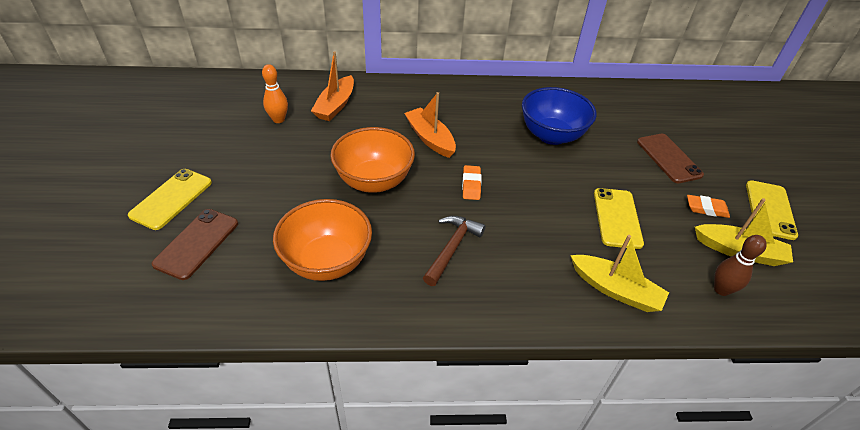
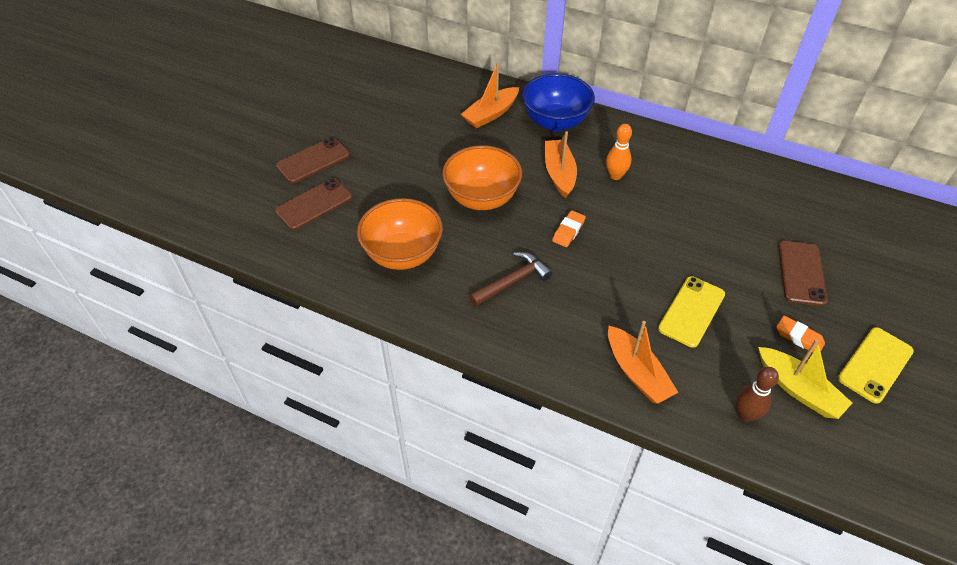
camera: 30 degrees right, 5 degrees up
yellow phone [128,169,212,230] -> brown phone [276,137,350,183]
orange bowling pin [262,64,288,123] -> orange bowling pin moved to [606,124,632,180]
blue bowl [522,87,597,145] -> blue bowl moved to [522,73,595,131]
yellow boat [570,235,669,312] -> orange boat [608,321,679,404]

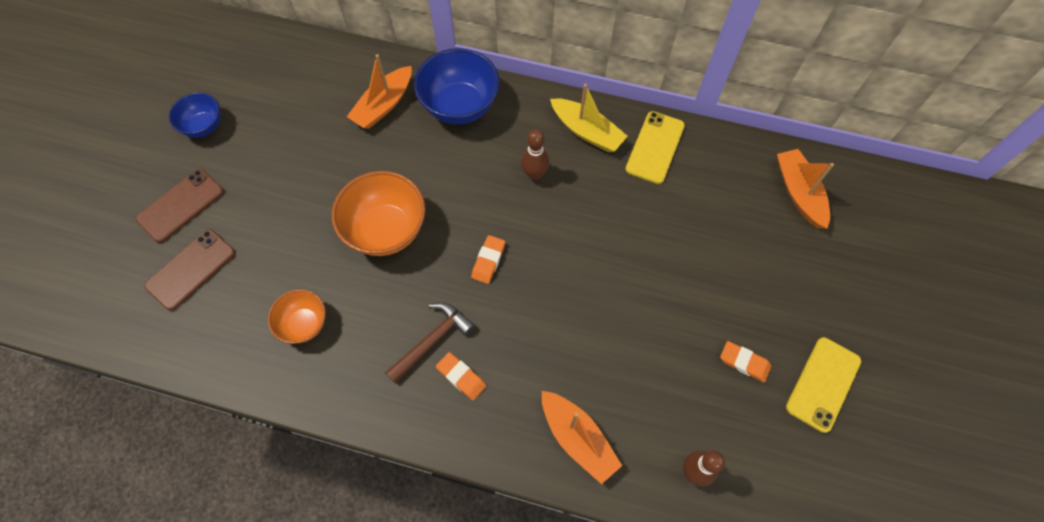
camera: 10 degrees left, 15 degrees up
orange bowl [357,198,443,270] -> orange bowl [268,289,326,344], size x0.59
orange boat [545,131,577,198] -> orange boat moved to [777,149,834,229]
orange bowling pin [606,124,632,180] -> brown bowling pin [521,129,549,180]
yellow phone [658,276,725,348] -> yellow phone moved to [625,111,685,184]
yellow boat [758,339,852,419] -> yellow boat moved to [550,84,627,152]
brown phone [778,241,828,306] -> none
none -> blue bowl [169,92,221,138]
none -> orange eraser [436,352,486,400]

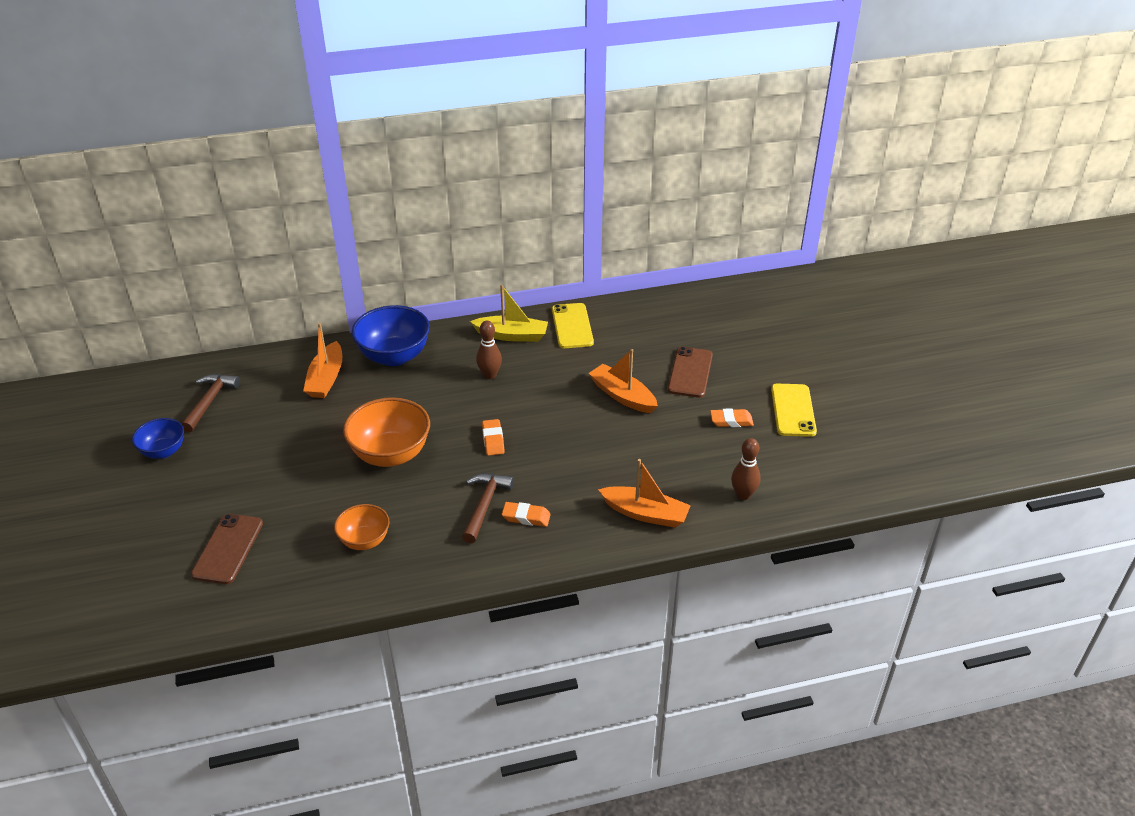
camera: 30 degrees left, 25 degrees down
brown phone [136,169,224,243] -> brown phone moved to [668,346,713,398]
orange boat [777,149,834,229] -> orange boat moved to [589,349,658,413]
none -> brown hammer [181,374,240,432]

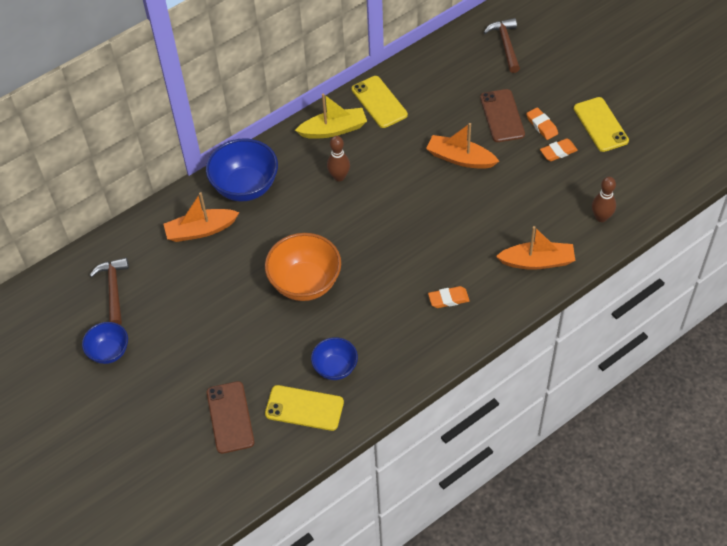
camera: 20 degrees left, 15 degrees up
orange boat [303,323,342,398] -> orange boat turned 90 degrees clockwise [163,192,240,242]
orange bowl [334,504,390,550] -> blue bowl [311,337,358,380]
brown hammer [462,473,514,543] -> brown hammer moved to [484,18,520,73]
orange eraser [482,419,505,456] -> orange eraser moved to [526,107,558,140]
none -> yellow phone [265,385,344,431]

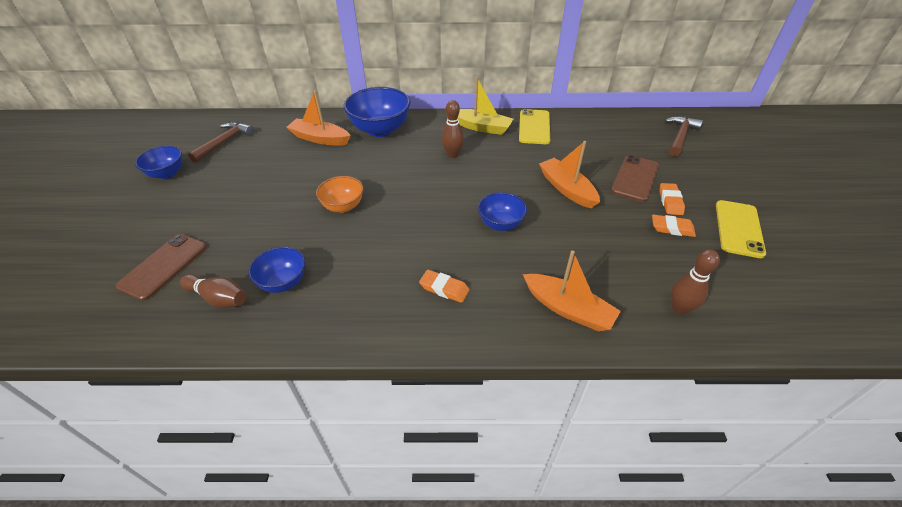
camera: 35 degrees right, 10 degrees down
orange bowl [265,233,341,301] -> orange bowl [316,176,363,213], size x0.59
yellow phone [265,385,344,431] -> brown bowling pin [180,274,247,308]
none -> blue bowl [478,192,527,231]

